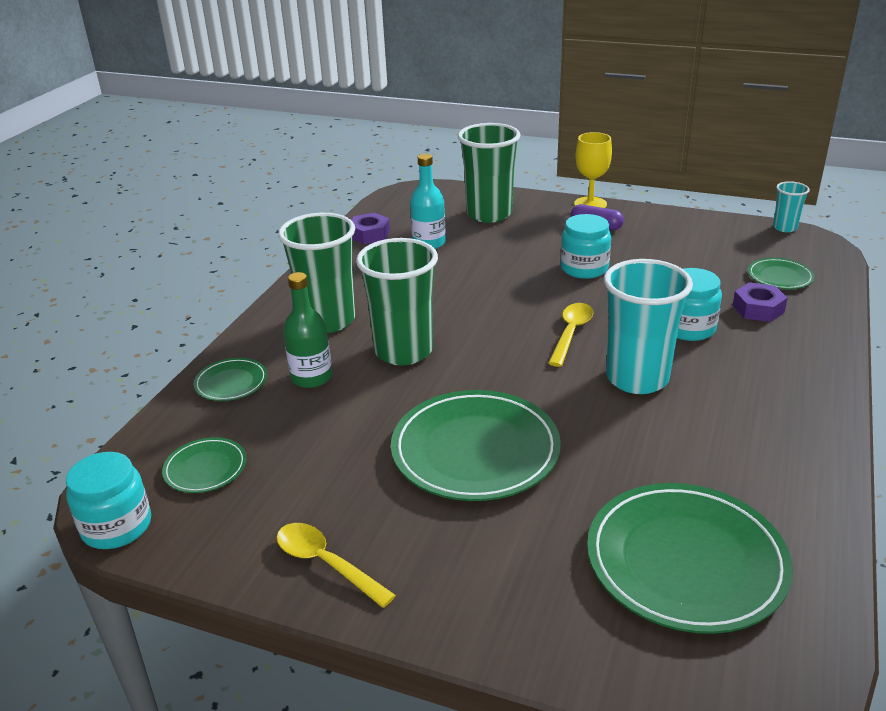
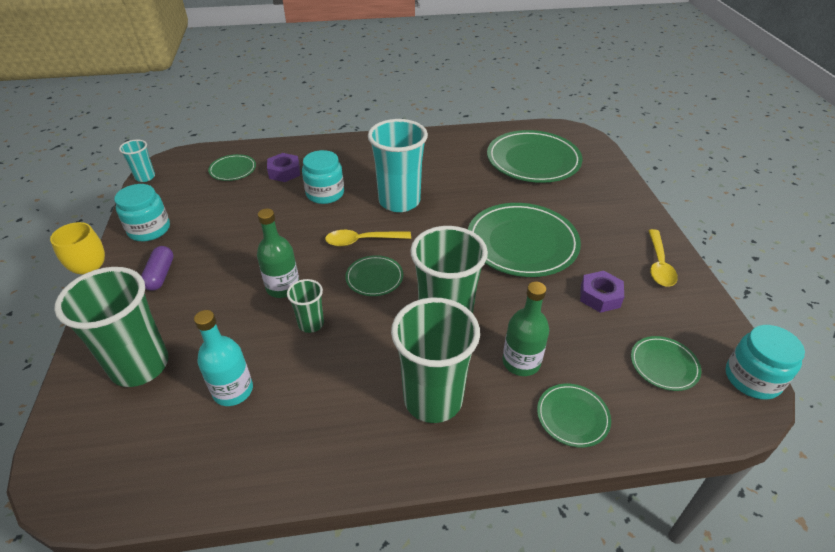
camera: 120 degrees left, 10 degrees up
purple nut [352,213,390,244] -> purple nut moved to [580,271,624,313]
turquoise jar [561,214,611,279] -> turquoise jar moved to [114,184,170,241]
none -> green bottle [257,209,299,298]
none -> green cup [287,279,324,333]
none -> green plate [345,255,403,296]

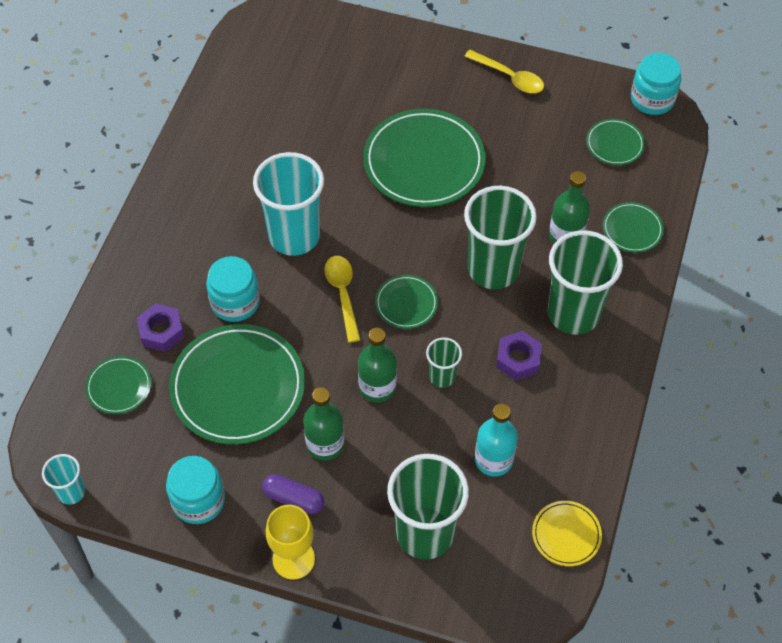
camera: 65 degrees left, 15 degrees up
yellow spoon [325,230,411,246] -> yellow spoon turned 150 degrees clockwise [324,256,361,343]
green plate [487,130,582,183] -> green plate moved to [169,324,305,445]
purple nut [580,271,624,313] -> purple nut moved to [496,331,542,381]
none -> green bottle [303,387,345,461]
none -> yellow plate [532,501,602,566]

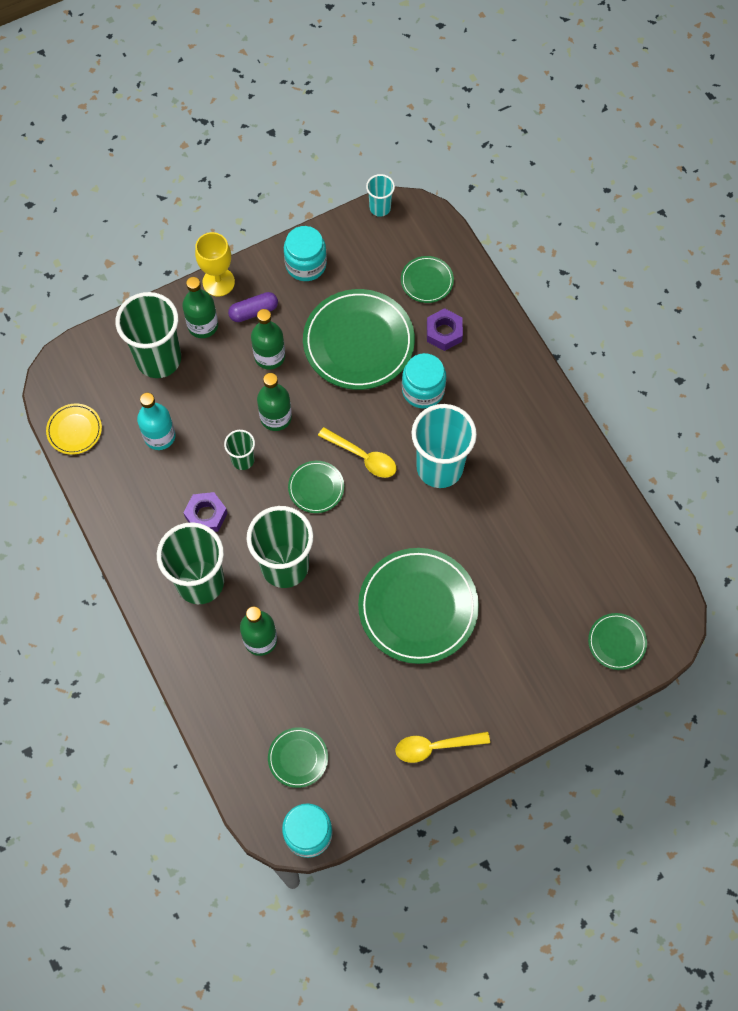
camera: 135 degrees right, 10 degrees up
green plate [603,202,664,253] -> green plate moved to [588,613,647,670]
none -> green bottle [182,277,218,338]

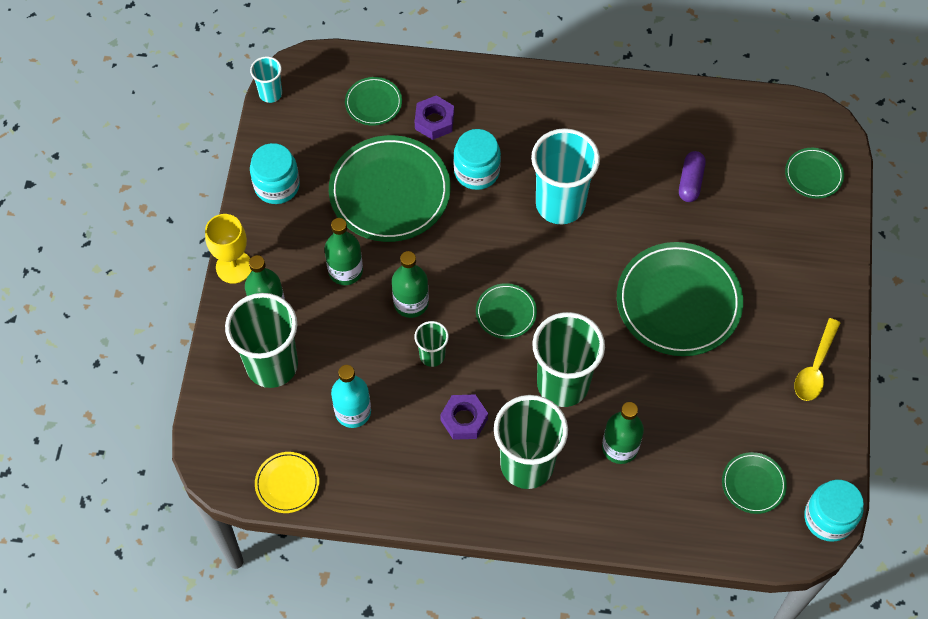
camera: 55 degrees left, 5 degrees down
purple capsule [228,292,278,322] -> purple capsule moved to [679,151,706,202]
yellow spoon [318,427,397,478] -> none

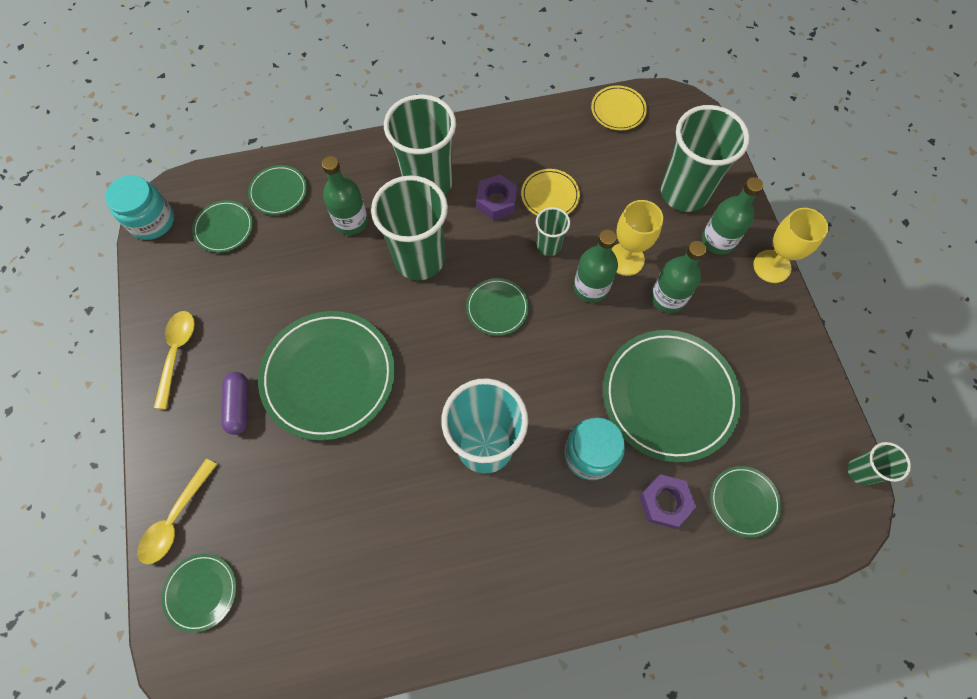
camera: 160 degrees right, 5 degrees up
turquoise cup [250,56,282,103] -> green cup [848,442,911,485]
turquoise jar [250,143,300,204] -> none
turquoise bottle [331,365,371,428] -> none
purple capsule [679,151,706,202] -> purple capsule moved to [222,372,248,435]
none -> yellow spoon [138,458,217,564]
none -> green plate [248,165,307,215]
none -> yellow plate [521,169,580,216]
none -> yellow goblet [612,200,663,276]

